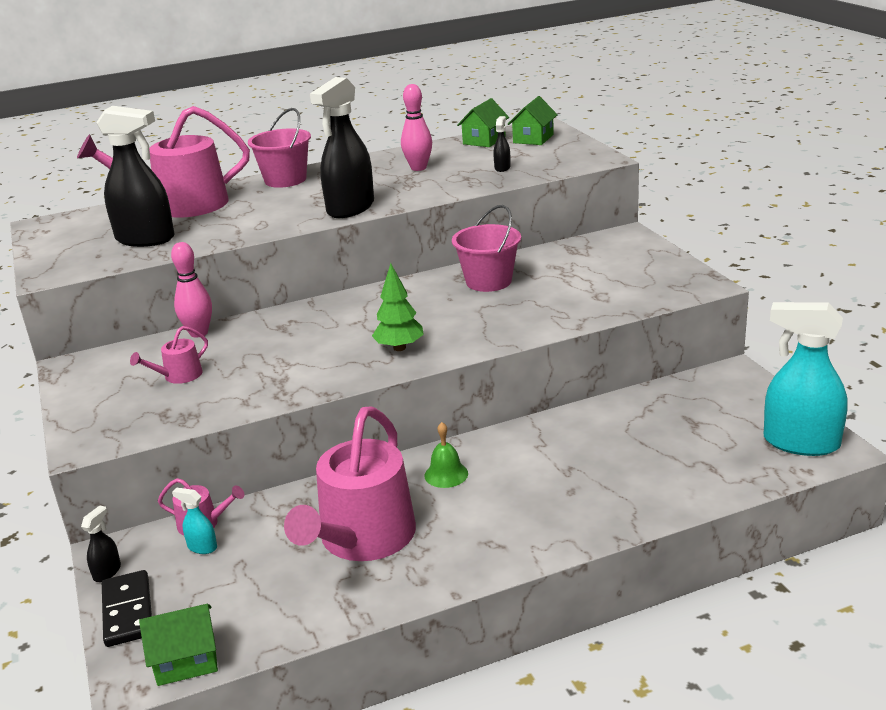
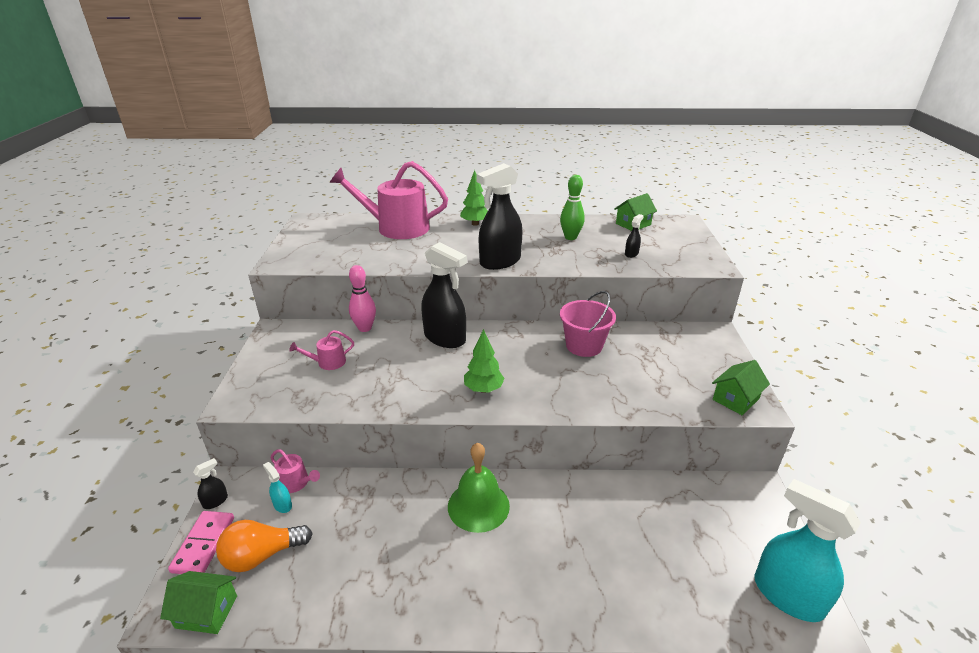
camera: 20 degrees right, 5 degrees up
black spray bottle [96,106,174,247] -> black spray bottle moved to [421,242,467,348]
black domino [102,570,152,647] -> pink domino [168,511,234,574]
pink bucket [248,108,311,188] -> green tree [460,170,488,226]
pink watering can [284,406,416,561] -> none
pink bowling pin [401,84,432,171] -> green bowling pin [560,175,585,240]
green bell [425,422,468,488] -> green bell [448,443,510,533], size x1.77
green house [508,96,558,145] -> green house moved to [712,360,770,415]
none -> orange light bulb [216,520,313,572]

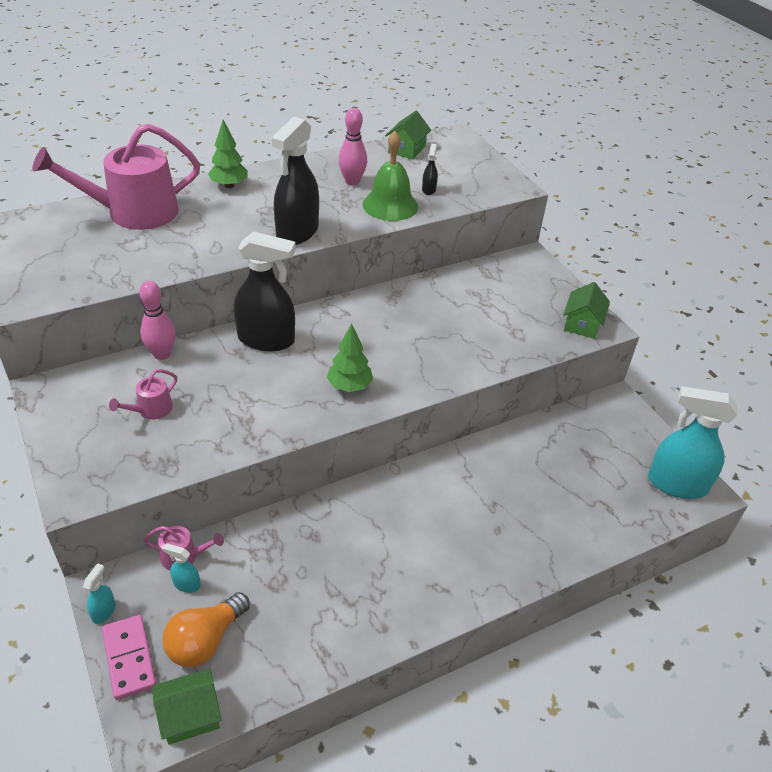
camera: 30 degrees left, 10 degrees up
black spray bottle [193,458,228,509] -> turquoise spray bottle [83,563,115,624]
green bell [448,443,510,533] -> green bell moved to [362,131,418,221]
green bowling pin [560,175,585,240] -> pink bowling pin [338,108,367,186]
pink bucket [560,291,616,357] -> none

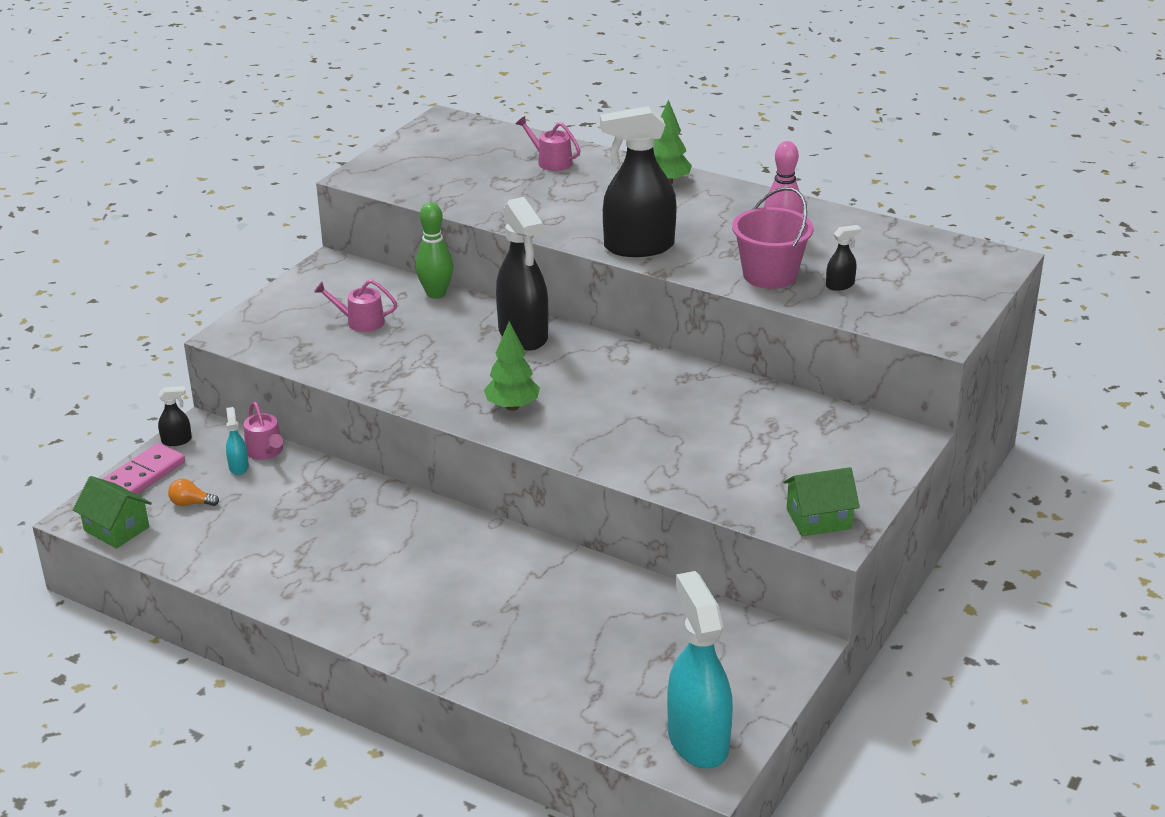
camera: 60 degrees right, 10 degrees down
pink watering can [32,123,200,230] -> pink watering can [516,116,581,171], size x0.44
turquoise spray bottle [83,563,115,624] -> black spray bottle [158,386,192,446]
pink bowling pin [139,281,175,360] -> green bowling pin [415,202,454,299]
orange light bulb [163,592,250,667] -> orange light bulb [168,479,219,506], size x0.50
green bell [362,131,418,221] -> pink bucket [732,187,814,289]
green house [385,111,431,159] -> none

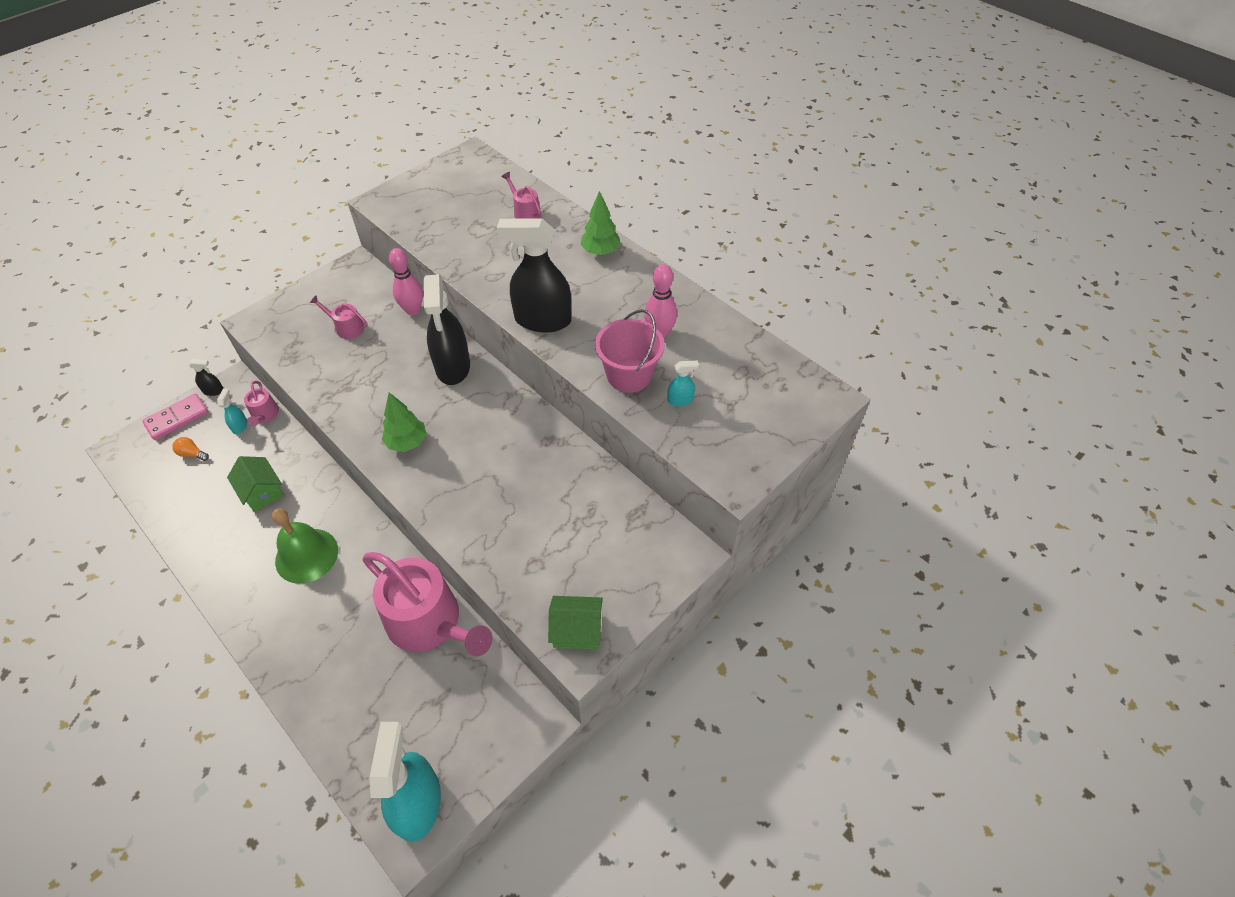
camera: 15 degrees right, 20 degrees up
green house [73,476,152,549] -> green house moved to [227,456,284,512]
green bowling pin [415,202,454,299] -> pink bowling pin [389,248,423,315]
black spray bottle [826,225,861,291] -> turquoise spray bottle [667,361,699,406]
none -> green bell [272,508,338,584]
none -> pink watering can [363,552,493,656]

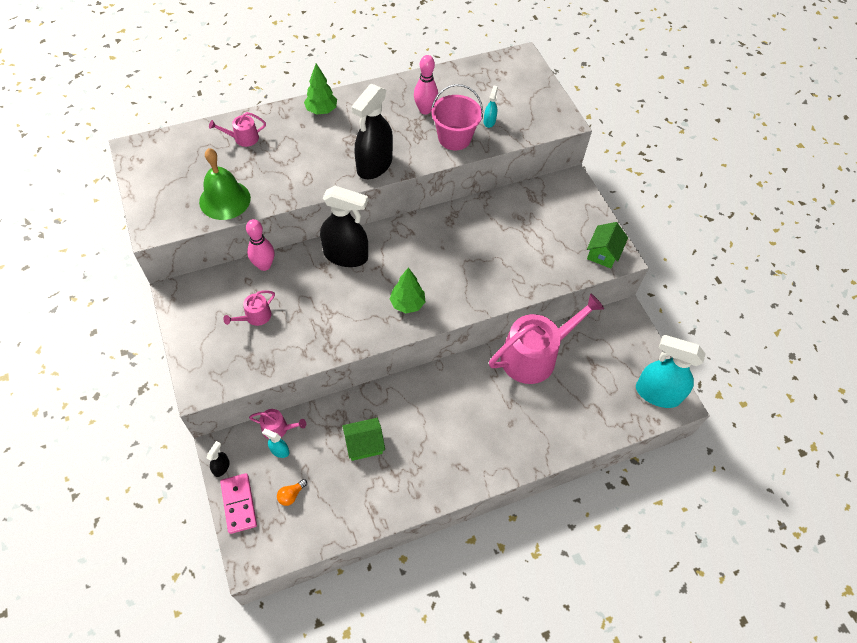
camera: 70 degrees left, 5 degrees up
green bell [272,508,338,584] -> green bell moved to [199,148,251,220]

